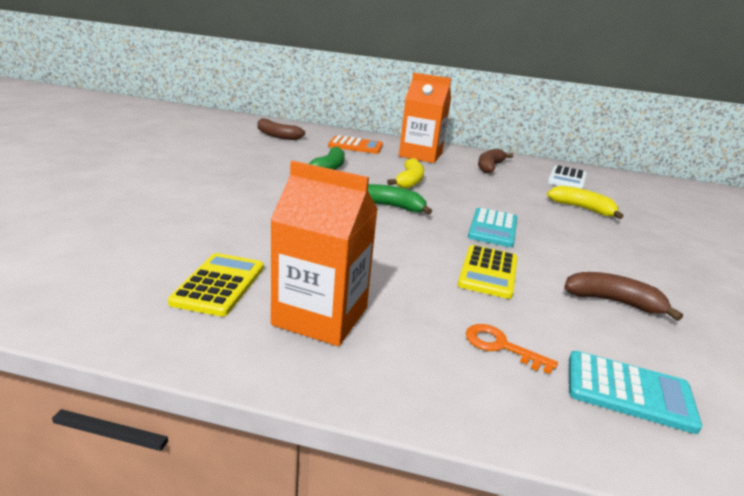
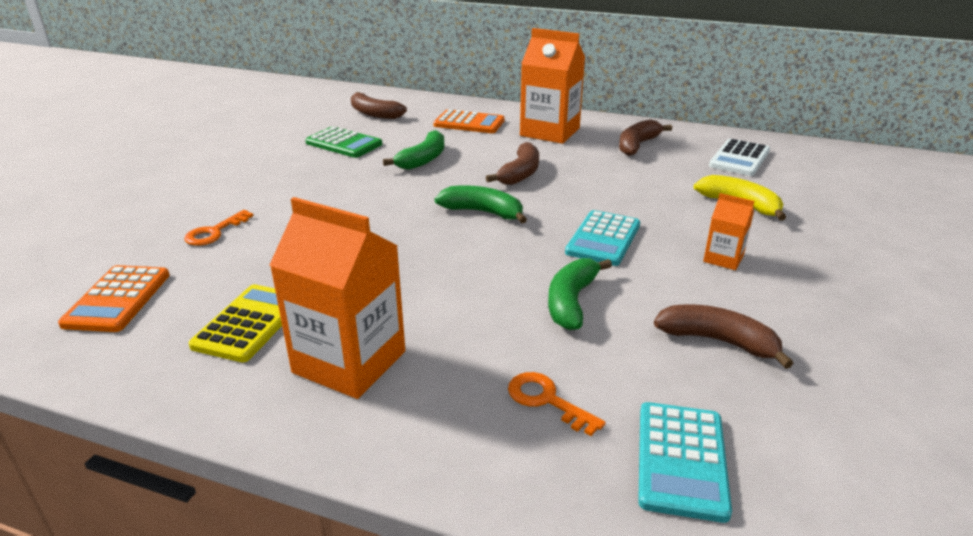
camera: 10 degrees right, 5 degrees up
yellow banana [387,158,425,189] -> brown banana [486,142,539,185]
yellow calculator [458,245,518,299] -> green banana [548,258,612,330]
turquoise calculator [569,351,702,434] -> turquoise calculator turned 75 degrees clockwise [638,402,732,523]
none -> orange calculator [58,265,170,332]
none -> orange key [184,210,253,246]
none -> green calculator [305,127,382,158]
none -> orange carton [703,193,754,270]

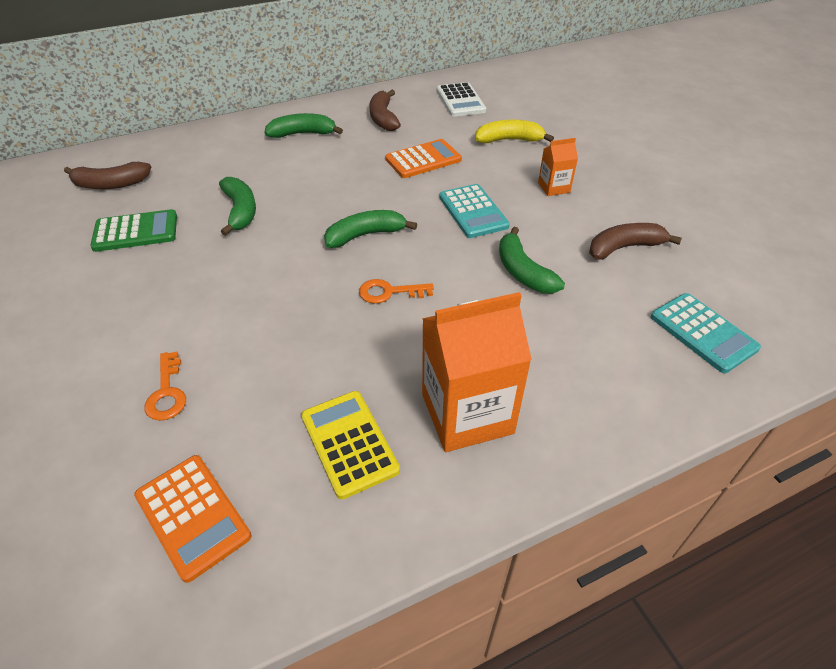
camera: 45 degrees left, 15 degrees up
orange calculator [433,109,505,133] -> orange calculator moved to [385,139,462,178]
brown banana [486,142,539,185] -> none
orange key [508,372,606,436] -> orange key moved to [359,279,434,304]
orange carton [520,28,585,144] -> green banana [264,113,343,138]

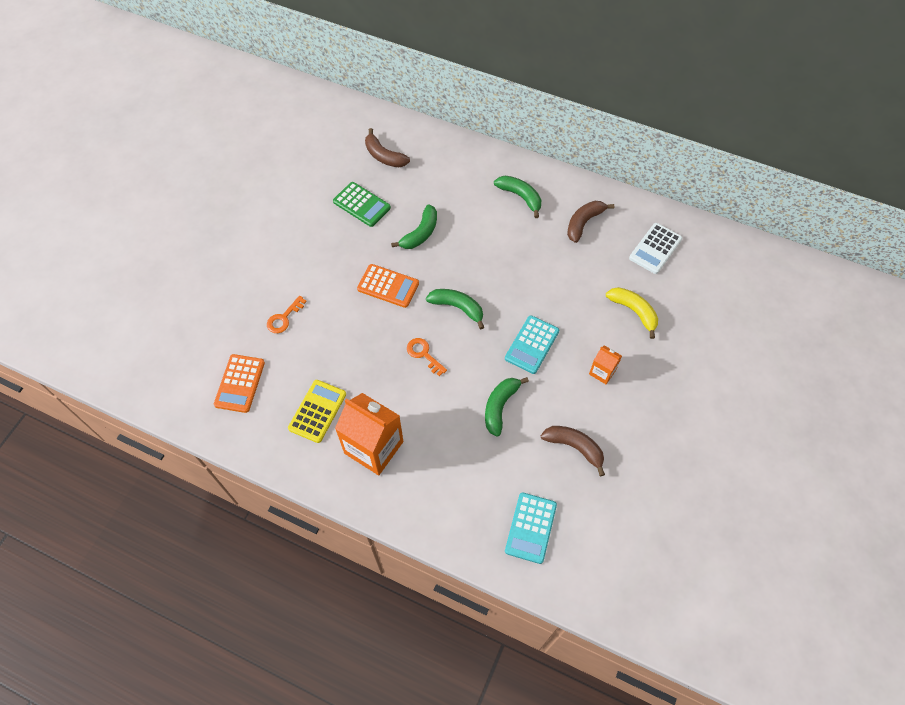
camera: 50 degrees right, 15 degrees up
orange calculator [385,139,462,178] -> orange calculator moved to [357,264,419,308]

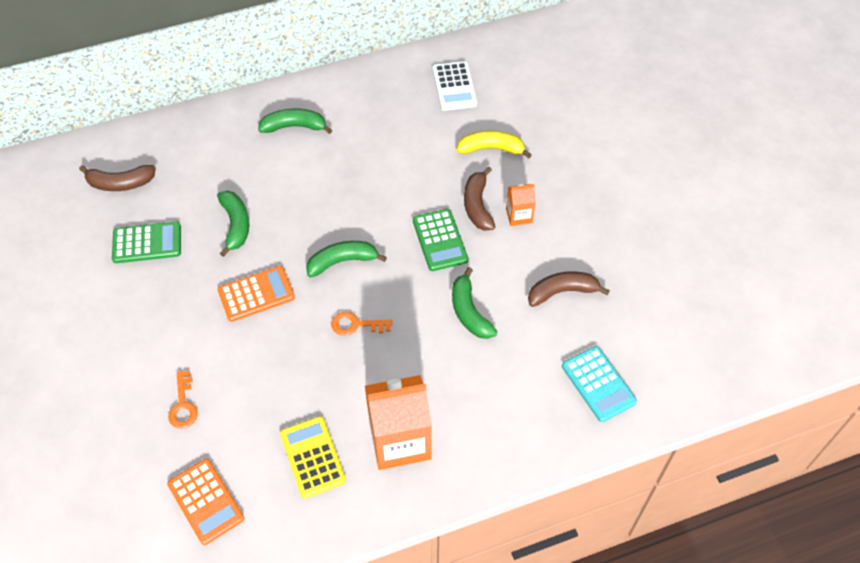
camera: 45 degrees left, 5 degrees down
turquoise calculator [505,315,559,374] -> green calculator [413,209,468,271]
brown banana [567,201,614,243] -> brown banana moved to [464,167,496,231]

